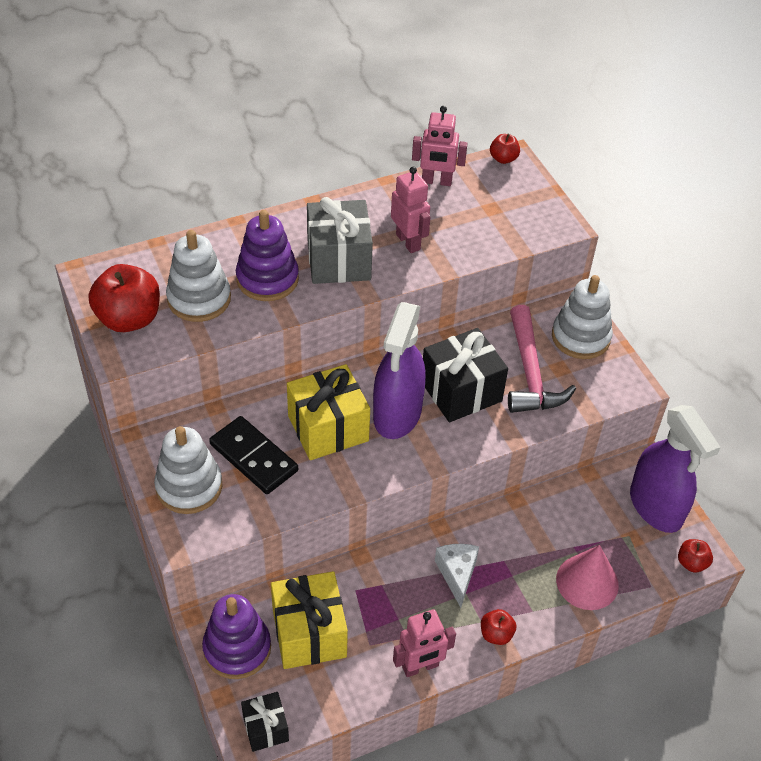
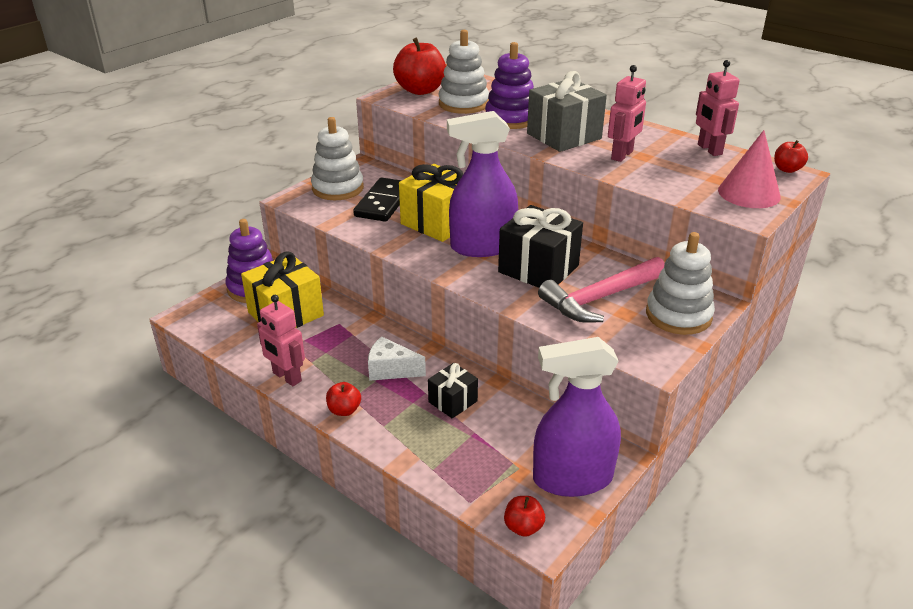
camera: 65 degrees right, 15 degrees down
black gift [241,692,289,752] -> black gift moved to [428,363,478,419]
white cheese [435,544,479,608] -> white cheese turned 135 degrees counterclockwise [368,336,426,381]
pink cone [556,545,619,610] -> pink cone moved to [718,130,781,208]
purple spray bottle [630,405,721,533] -> purple spray bottle turned 45 degrees clockwise [533,337,621,497]

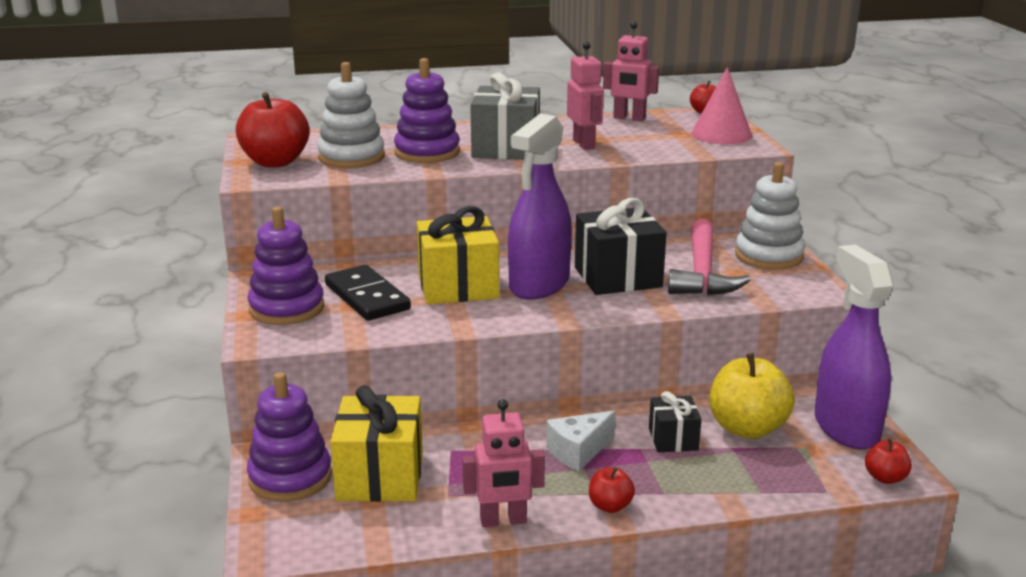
camera: 50 degrees left, 10 degrees down
white stacking toy [311,117,364,200] -> purple stacking toy [248,207,324,325]
purple spray bottle [533,337,621,497] -> purple spray bottle turned 135 degrees clockwise [815,245,894,450]
none -> yellow apple [710,353,795,439]

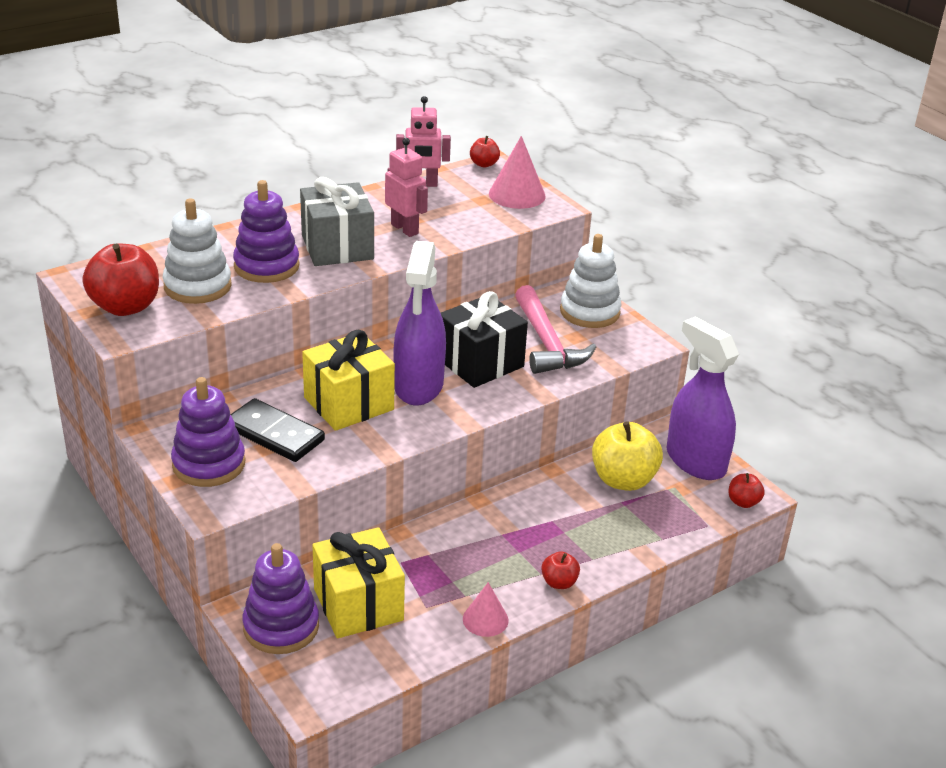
camera: 25 degrees left, 10 degrees up
pink robot [462,399,545,527] -> pink cone [463,582,509,637]
white cheese [546,410,616,471] -> none
black gift [649,391,701,452] -> none

